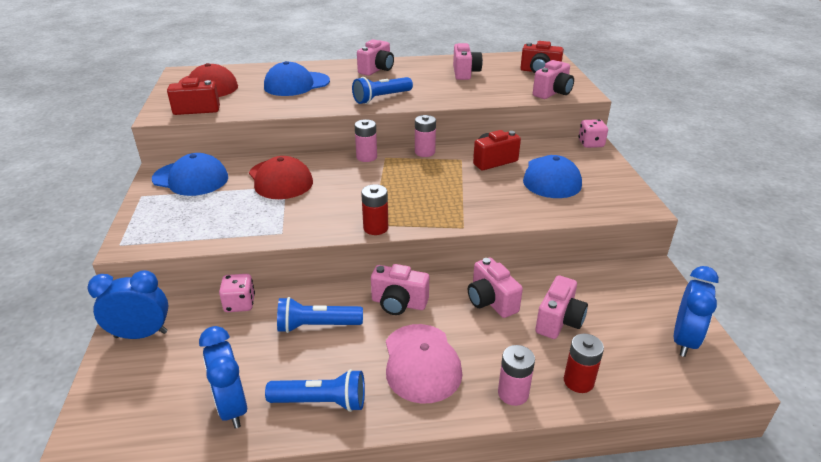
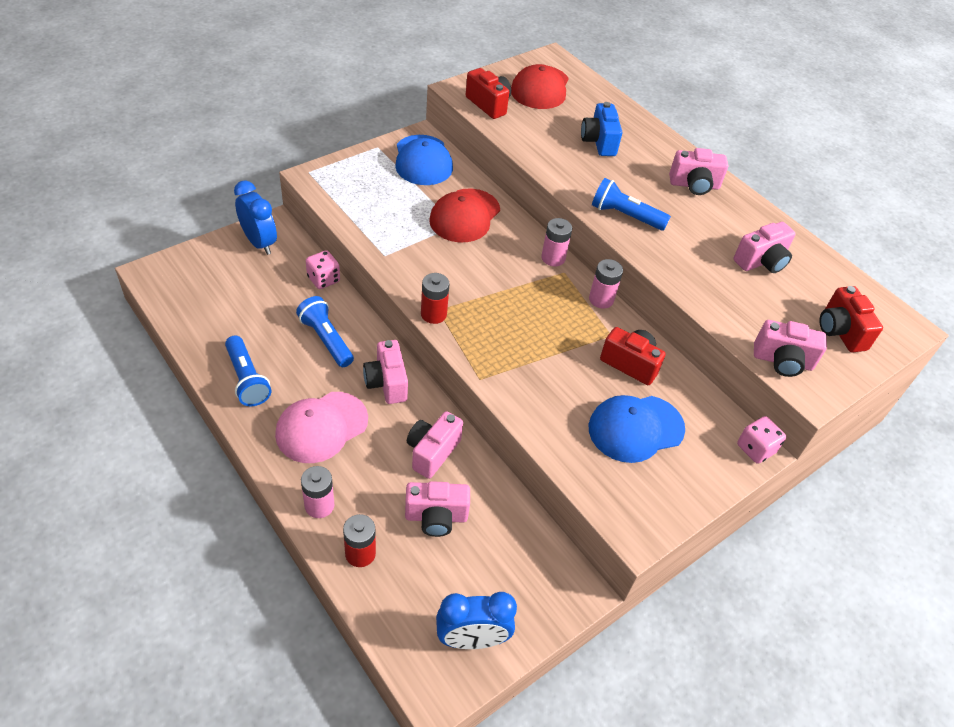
camera: 55 degrees right, 15 degrees up
blue clock [199,326,247,429] -> none
blue cap [264,61,330,96] -> blue camera [581,102,622,156]

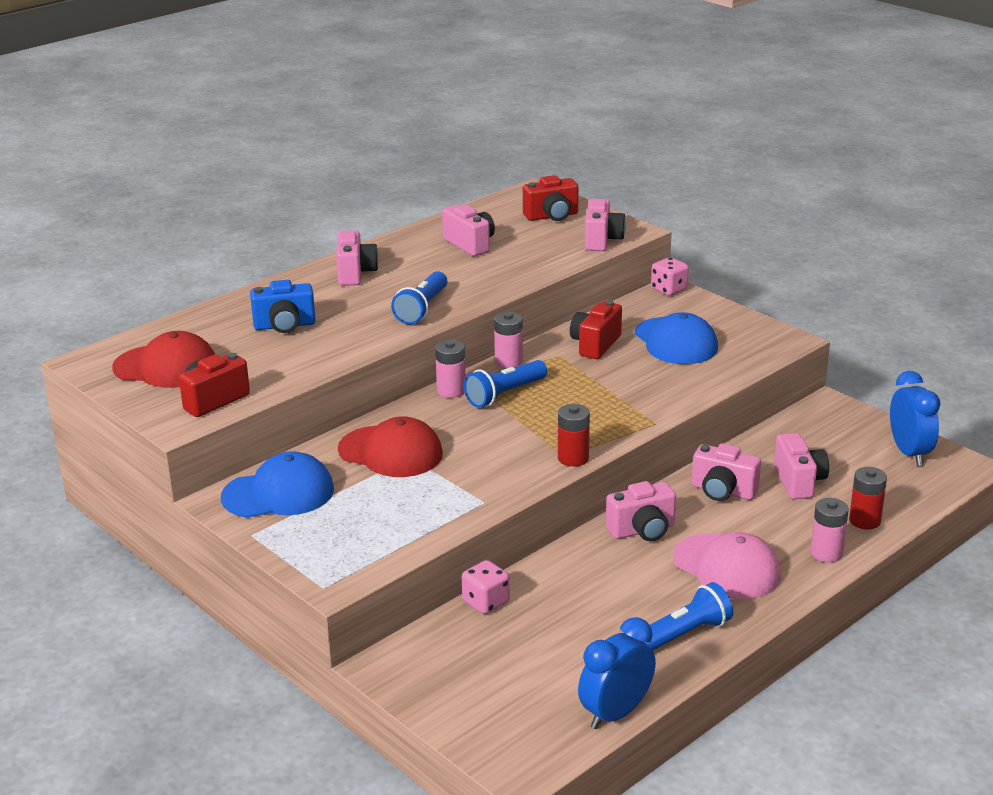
camera: 90 degrees left, 20 degrees down
blue clock [234,180,277,255] -> blue clock moved to [578,617,656,729]
blue flashlight [296,296,354,367] -> blue flashlight moved to [464,360,547,408]

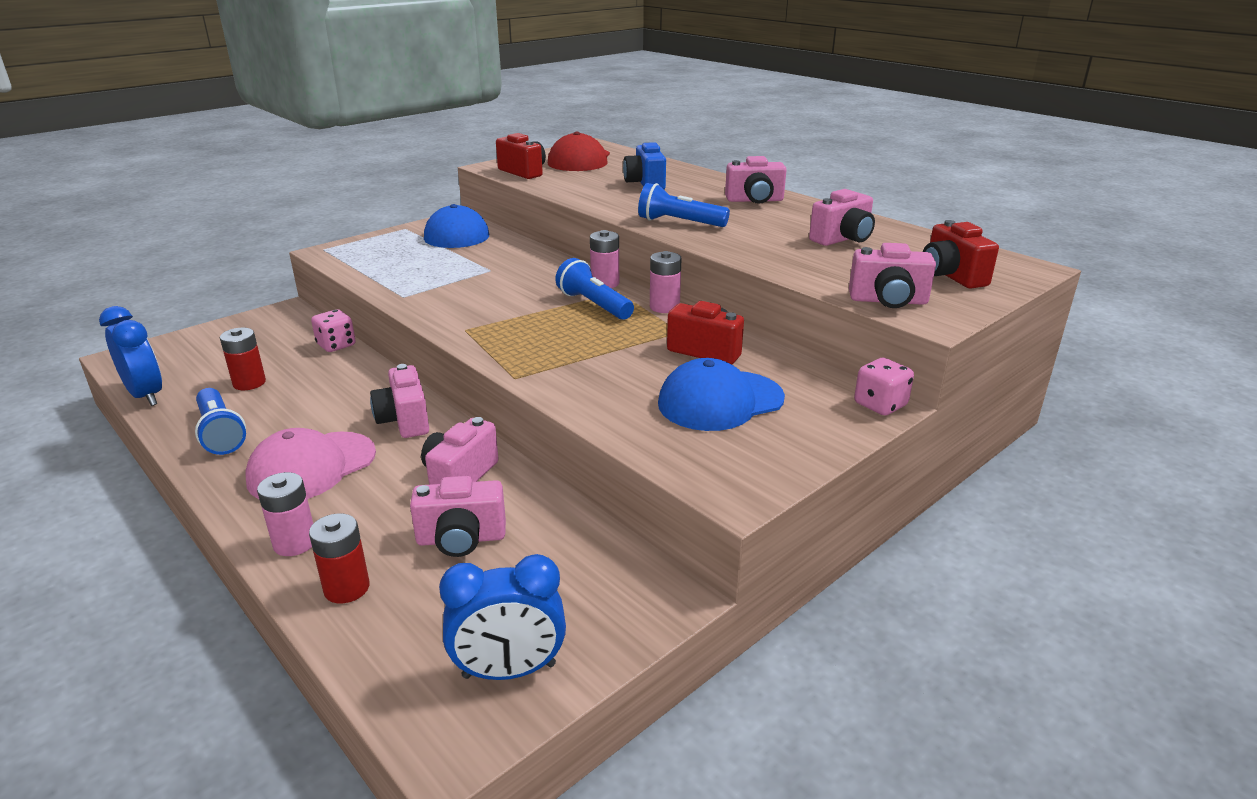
camera: 90 degrees right, 0 degrees up
red cap [338,416,443,477] -> none
red battery [558,404,590,467] -> red battery moved to [220,328,266,390]

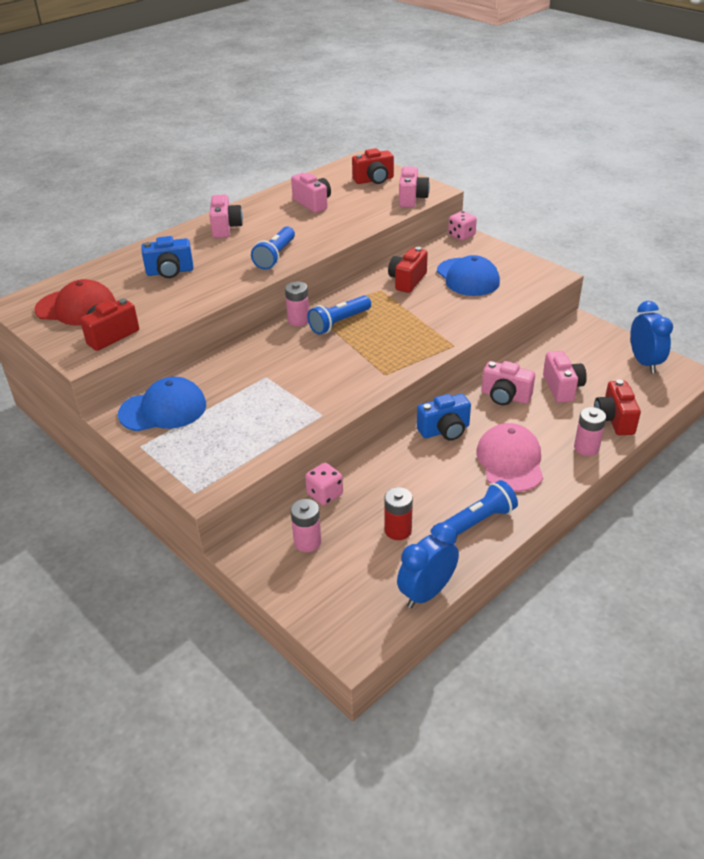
camera: 90 degrees left, 10 degrees up
pink cap [245,428,376,499] -> pink cap turned 135 degrees counterclockwise [476,423,543,492]
red battery [309,513,370,603] -> red camera [594,379,641,435]
pink camera [370,364,429,438] -> blue camera [417,394,471,440]
pink battery [650,251,682,313] -> pink battery moved to [291,499,321,552]

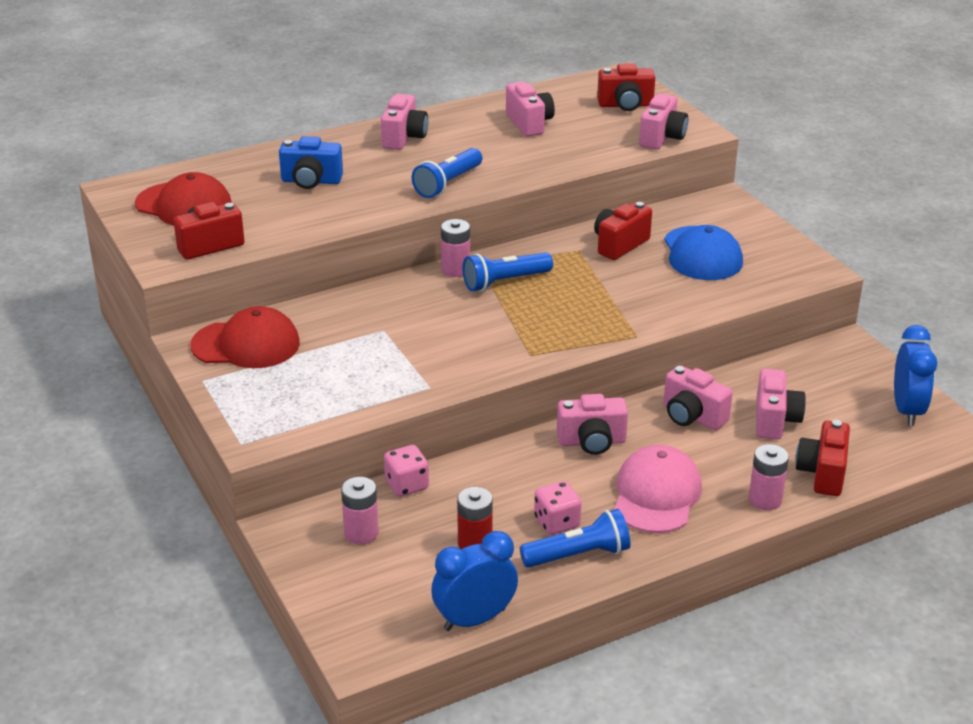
camera: 15 degrees right, 5 degrees down
blue cap [118,377,206,431] -> red cap [190,306,300,368]
blue camera [417,394,471,440] -> pink camera [557,394,628,455]
pink dice [448,211,477,241] -> pink dice moved to [534,481,582,535]

